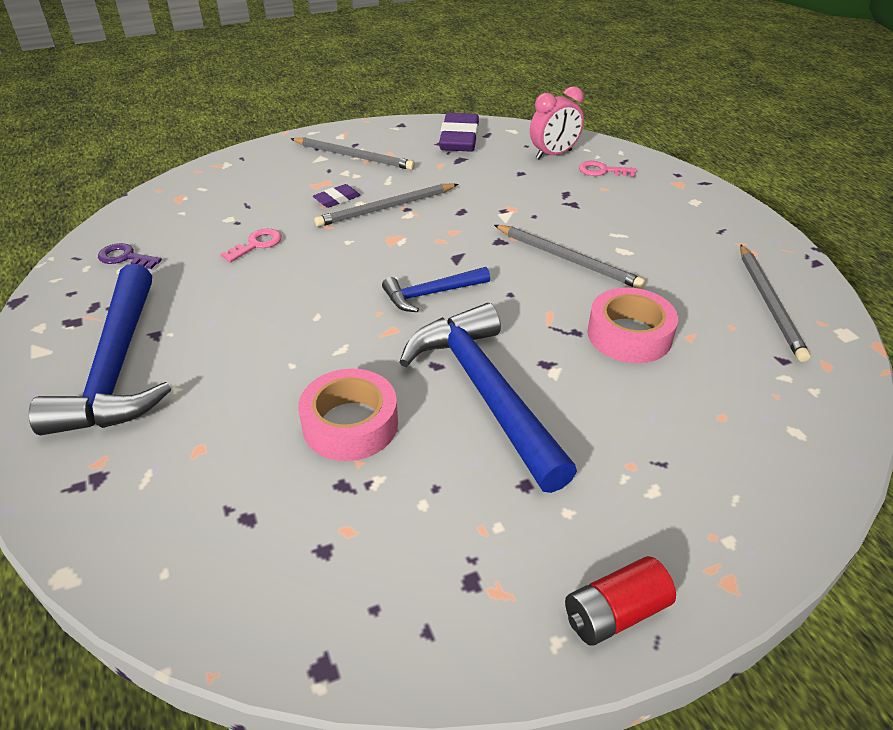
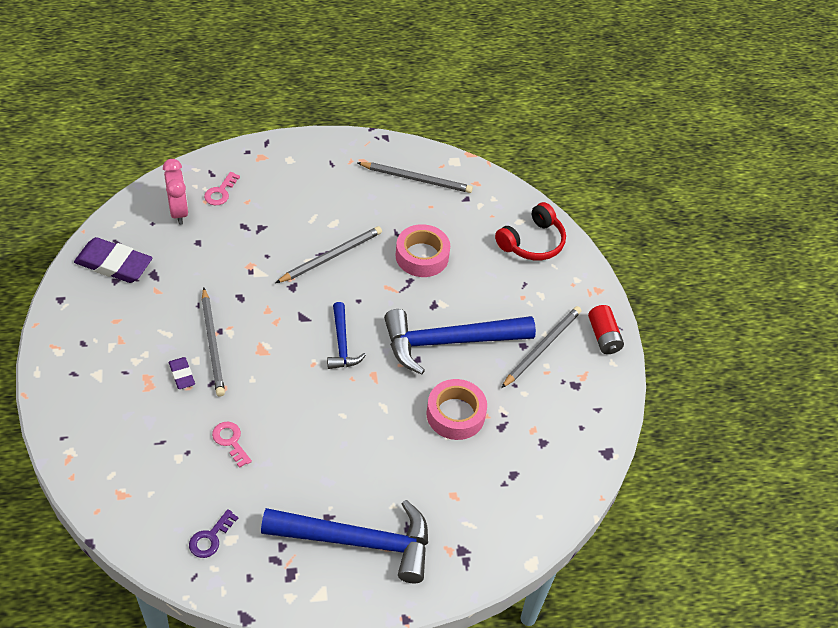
camera: 80 degrees left, 10 degrees up
grey pencil [291,137,415,170] -> grey pencil moved to [501,306,582,388]
none -> red headphones [495,202,566,261]

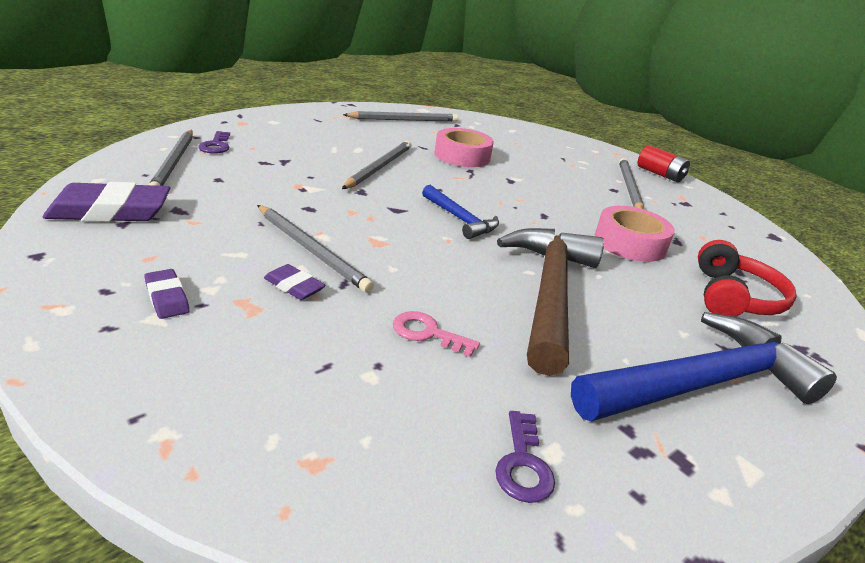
camera: 30 degrees left, 20 degrees down
pink clock [163,159,188,225] -> grey pencil [149,130,193,186]
pink key [204,172,240,205] -> purple key [198,131,230,154]
blue hammer [384,309,536,375] -> none
red headphones [495,202,566,261] -> red headphones moved to [698,240,797,317]
none -> purple eraser [144,269,190,319]
none -> brown hammer [497,228,604,376]

